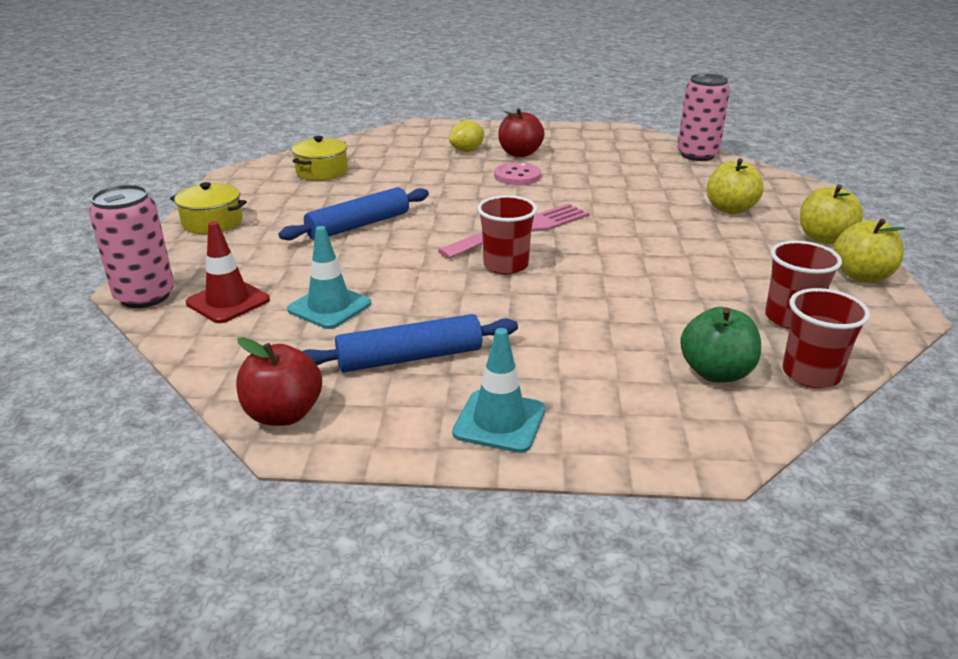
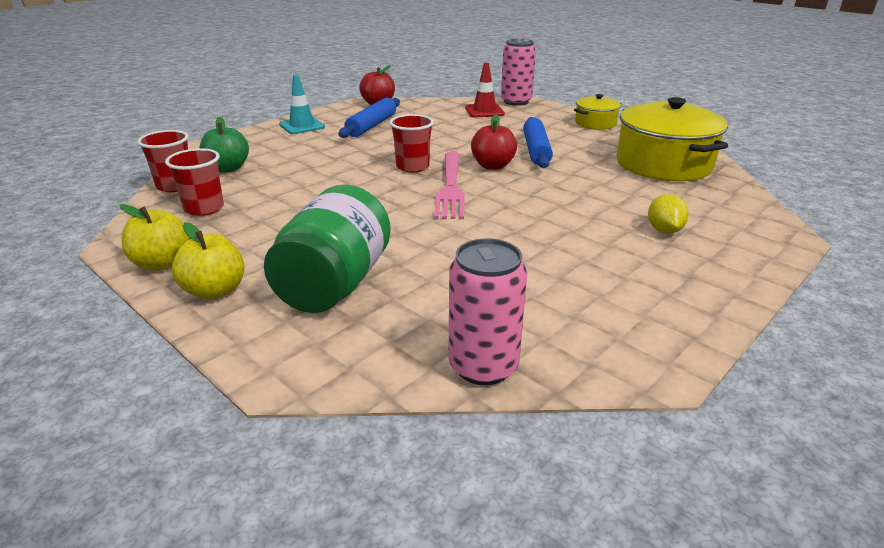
camera: 130 degrees right, 0 degrees up
turquoise traffic cone [287,226,371,329] -> none
yellow pot [292,136,348,181] -> yellow pot [616,97,728,181], size x1.95
pink button [494,162,541,185] -> none
red apple [498,108,545,157] -> red apple moved to [471,114,517,170]
yellow apple [707,158,764,214] -> green jar [264,184,391,313]

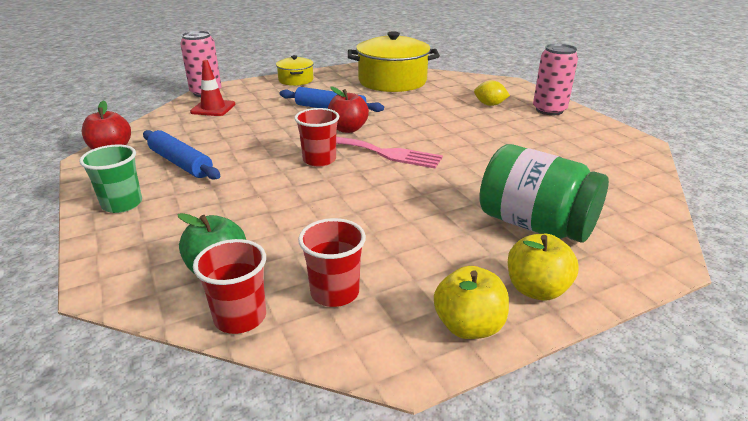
camera: 70 degrees left, 0 degrees up
turquoise traffic cone [279,75,325,134] -> green cup [79,144,142,213]
pink can [449,238,527,385] -> pink can moved to [533,44,578,115]

